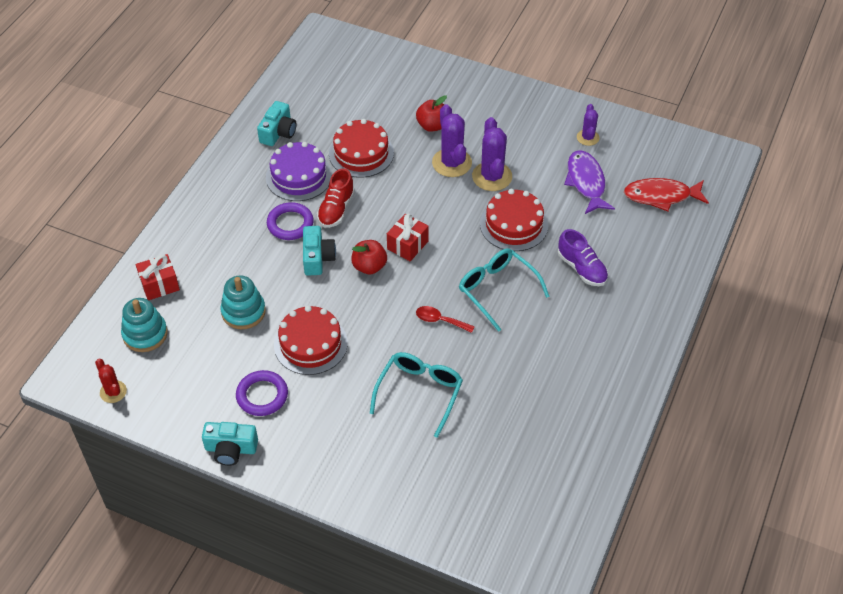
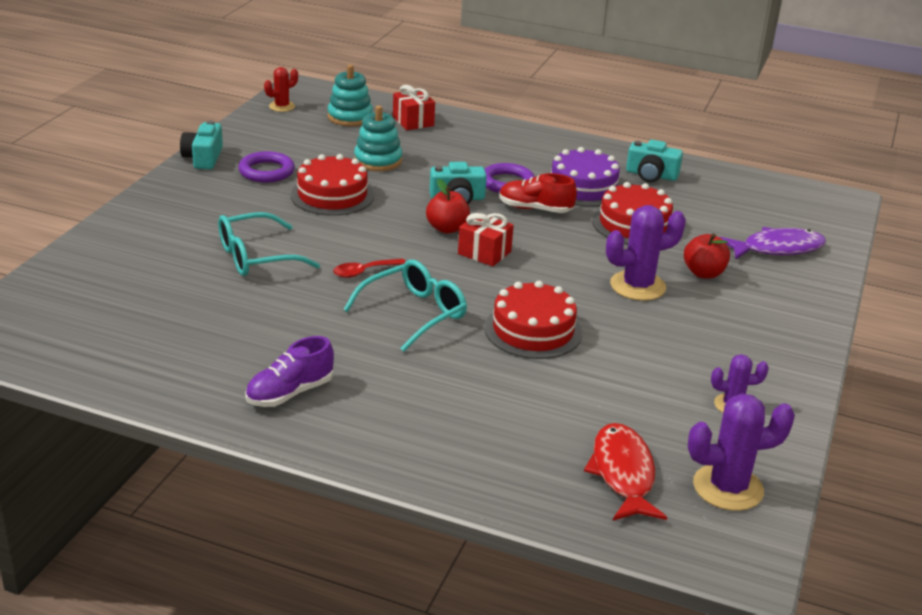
camera: 85 degrees right, 20 degrees down
turquoise glasses [370,352,463,438] -> turquoise glasses turned 135 degrees clockwise [218,212,320,276]
red spoon [416,306,475,333] -> red spoon turned 135 degrees counterclockwise [333,258,406,278]
purple cactus [472,117,512,191] -> purple cactus moved to [688,393,795,511]
purple shoe [558,229,608,286] -> purple shoe moved to [245,336,334,407]
purple fish [564,150,615,214] -> purple fish moved to [719,227,826,259]

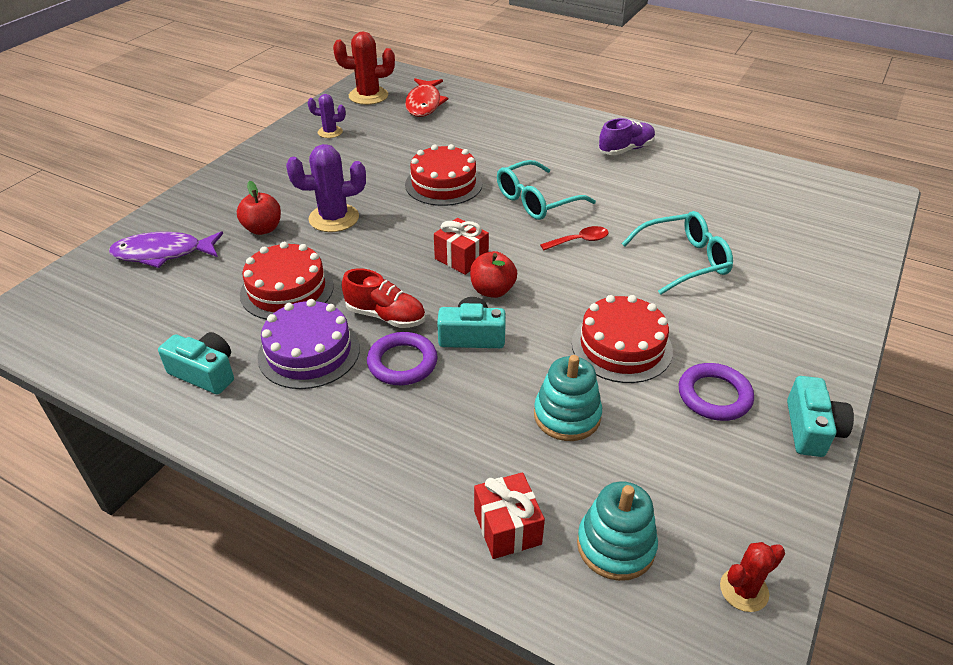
camera: 170 degrees left, 10 degrees up
purple cactus [688,393,795,511] -> red cactus [333,31,395,105]

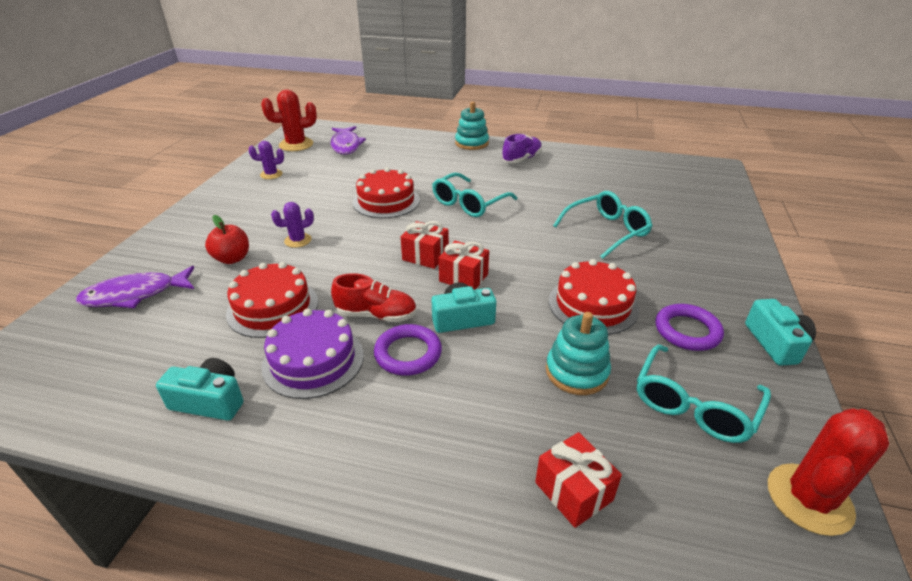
camera: 15 degrees left, 5 degrees down
purple cactus [286,144,366,232] -> purple cactus [271,202,314,248], size x0.58
red fish [405,78,449,117] -> purple fish [331,126,366,154]
red apple [470,251,517,298] -> red gift [439,241,489,290]
red spoon [540,226,609,250] -> none
turquoise stacking toy [577,481,658,581] -> turquoise stacking toy moved to [455,102,489,150]
red cactus [720,542,785,612] -> red cactus [768,408,889,536], size x1.72
none -> turquoise glasses [637,344,771,443]

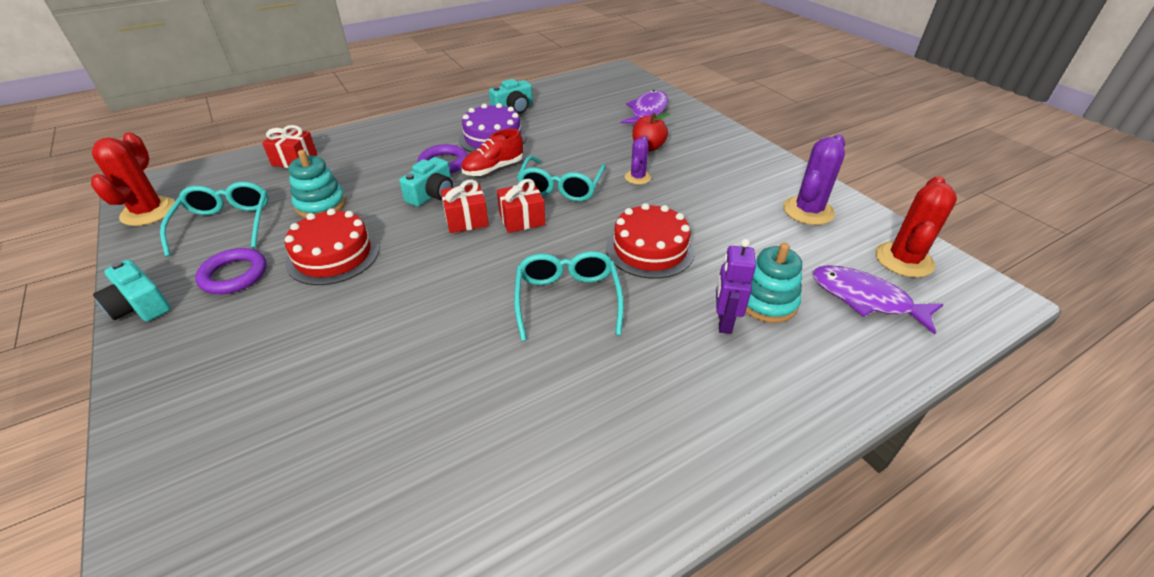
camera: 135 degrees right, 5 degrees up
red cake [226,262,318,338] -> none
purple cactus [248,141,284,179] -> purple cactus [783,134,845,225], size x1.72
turquoise stacking toy [455,102,489,150] -> turquoise stacking toy moved to [745,243,802,323]
purple shoe [502,134,542,163] -> none
turquoise glasses [553,191,653,259] -> turquoise glasses moved to [517,156,606,201]
none -> purple robot [716,239,756,334]

